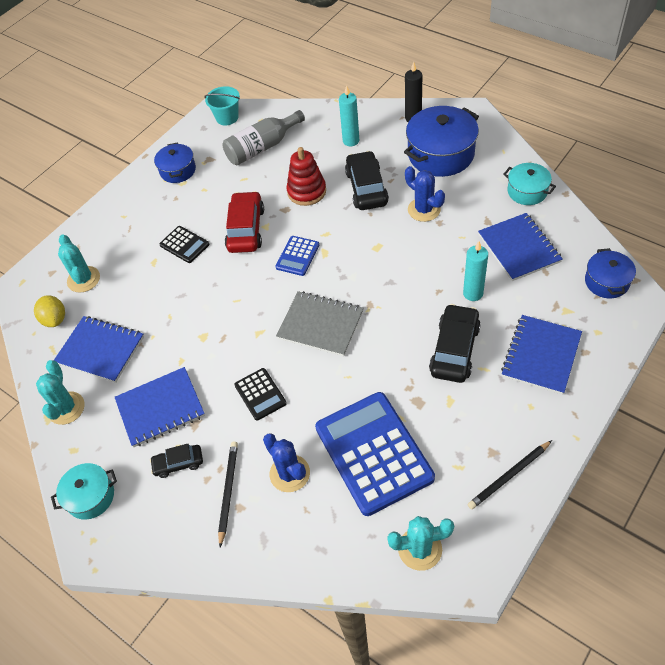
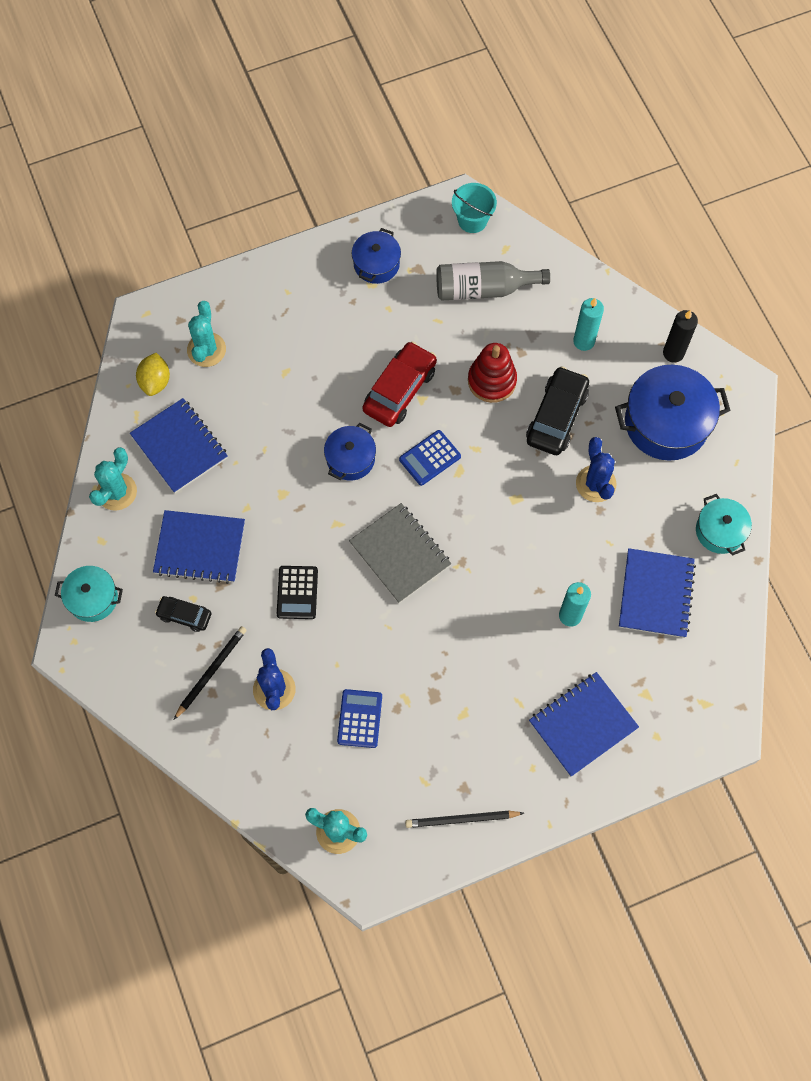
camera: 25 degrees right, 15 degrees up
black calculator [160,226,209,263] -> none
blue calculator [315,392,435,516] -> blue calculator [337,689,382,748], size x0.47
black car [429,304,481,383] -> none
blue pot [585,248,636,298] -> blue pot moved to [324,423,376,480]

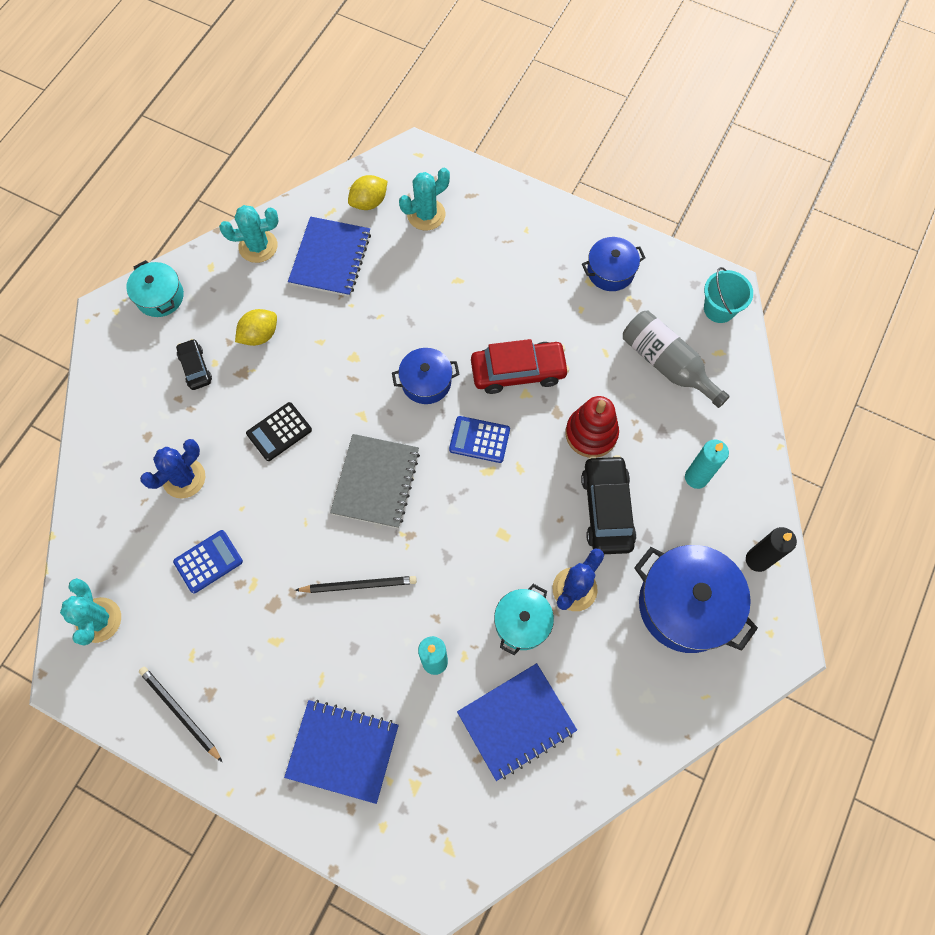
camera: 50 degrees right, 0 degrees up
blue notebook [153,510,245,584] -> yellow lemon [235,309,277,346]
black pencil [174,626,247,720] -> black pencil moved to [295,576,417,593]
black car [526,366,589,455] -> black car turned 75 degrees counterclockwise [581,455,636,554]
turquoise pot [696,494,752,556] -> turquoise pot moved to [494,584,554,655]

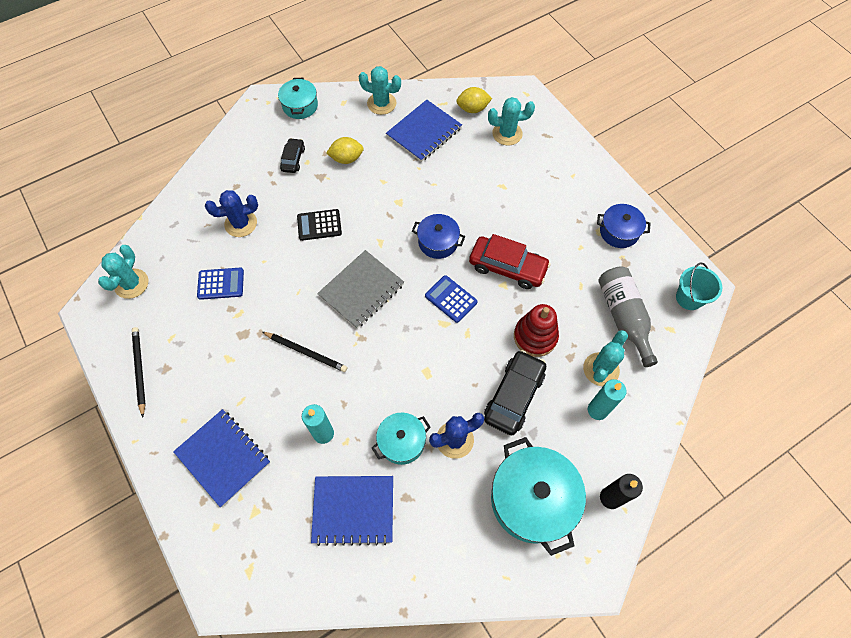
camera: 30 degrees right, 5 degrees down
blue pot [634,545,758,653] -> turquoise pot [491,437,586,556]
none -> turquoise cactus [583,330,628,386]

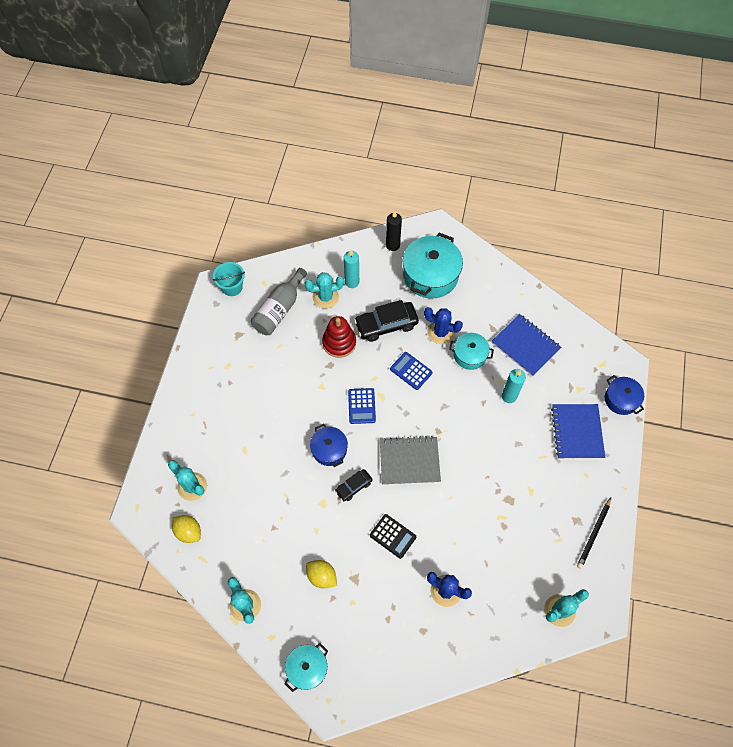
camera: 135 degrees left, 0 degrees up
blue calculator [197,268,244,300] -> blue calculator moved to [390,352,433,390]
black pencil [262,332,347,372] -> none
black car [280,138,305,173] -> black car moved to [335,469,372,502]
blue notebook [386,100,462,162] -> none
red car [469,234,551,289] -> none
blue pot [597,204,650,248] -> blue pot moved to [605,375,644,415]

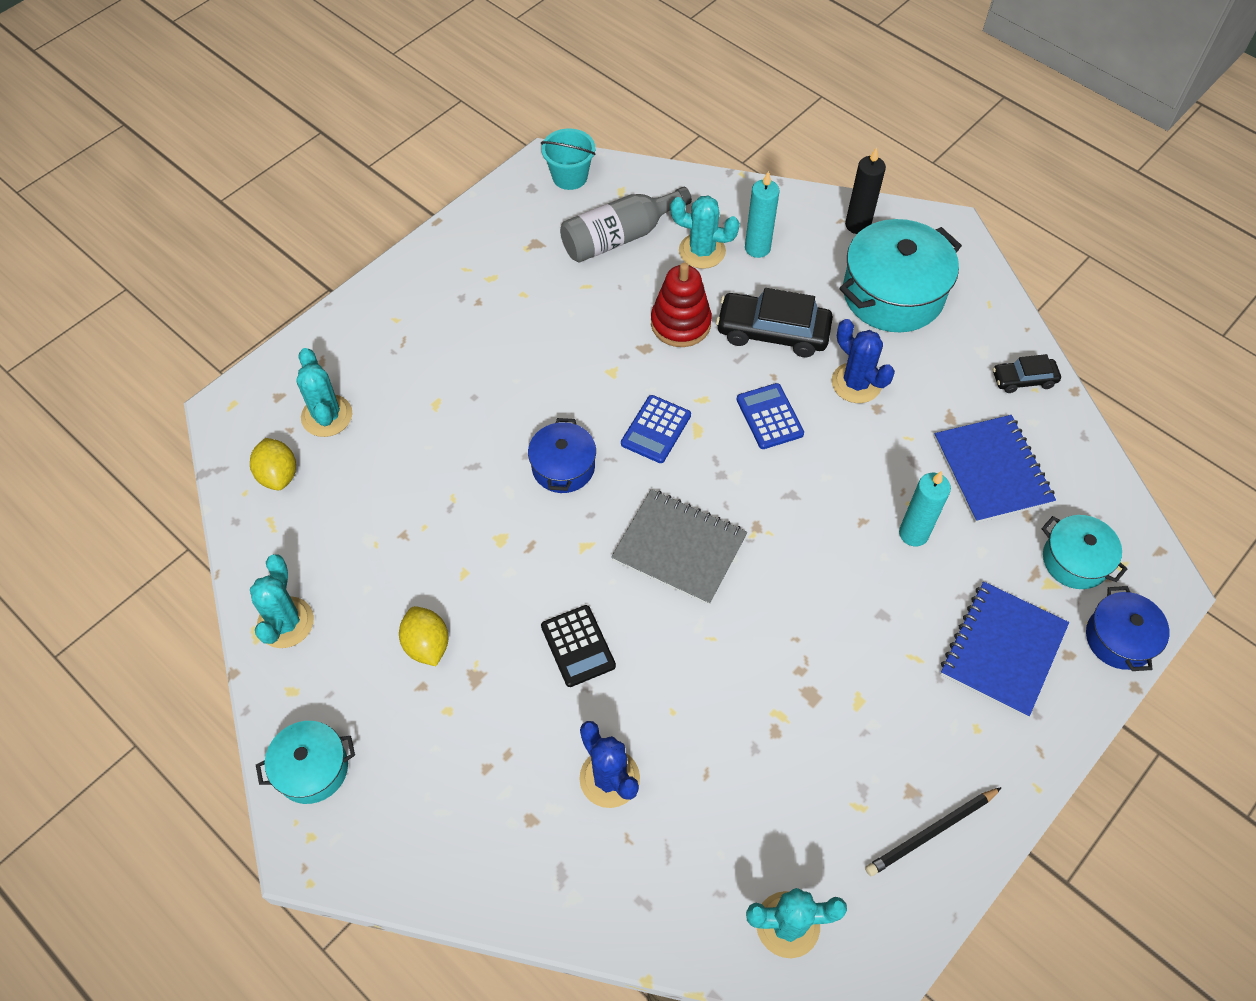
camera: 30 degrees right, 5 degrees down
black car [335,469,372,502] -> black car moved to [993,354,1061,393]
turquoise pot [449,333,494,370] -> turquoise pot moved to [1042,515,1127,589]

